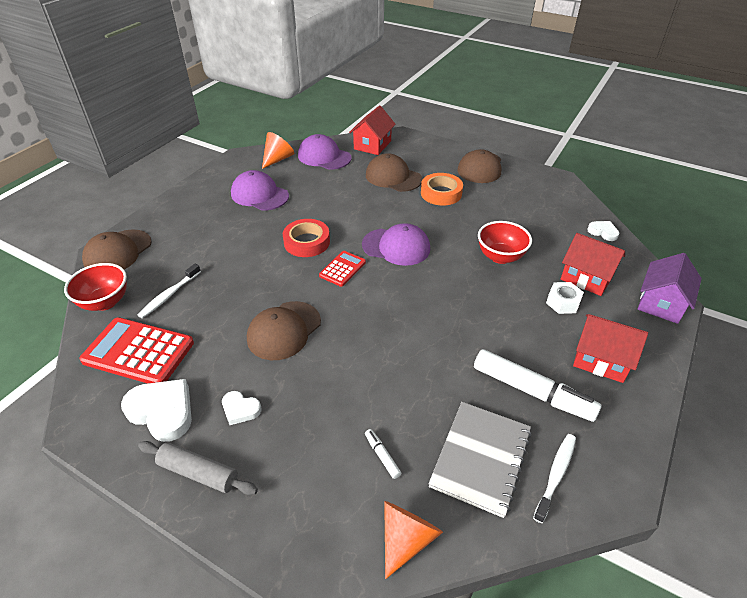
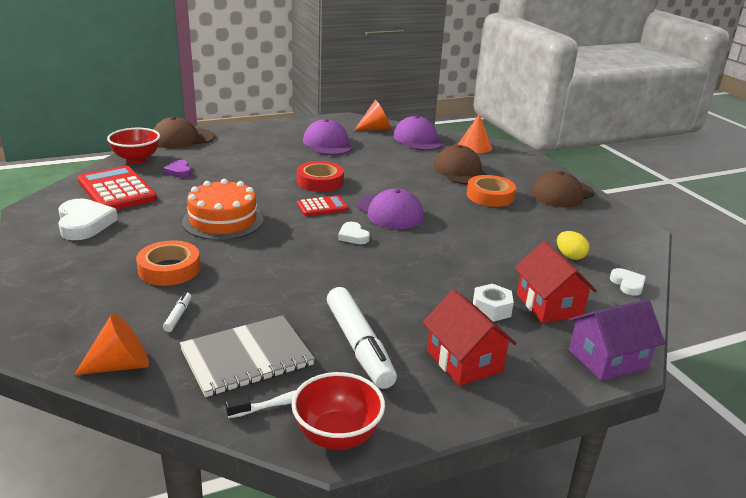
camera: 35 degrees right, 15 degrees down
white toothbrush [138,264,201,318] -> purple heart [164,160,191,178]
grey rolling pin [138,441,258,495] -> none
white heart [222,391,261,425] -> white heart moved to [338,222,370,244]
brown cap [247,301,321,360] -> orange cake [182,179,263,240]
red house [349,105,396,155] -> orange cone [458,114,492,153]
red bowl [478,221,532,264] -> red bowl moved to [291,372,385,450]
none -> orange tape [136,241,201,286]
none -> yellow egg [557,231,589,260]

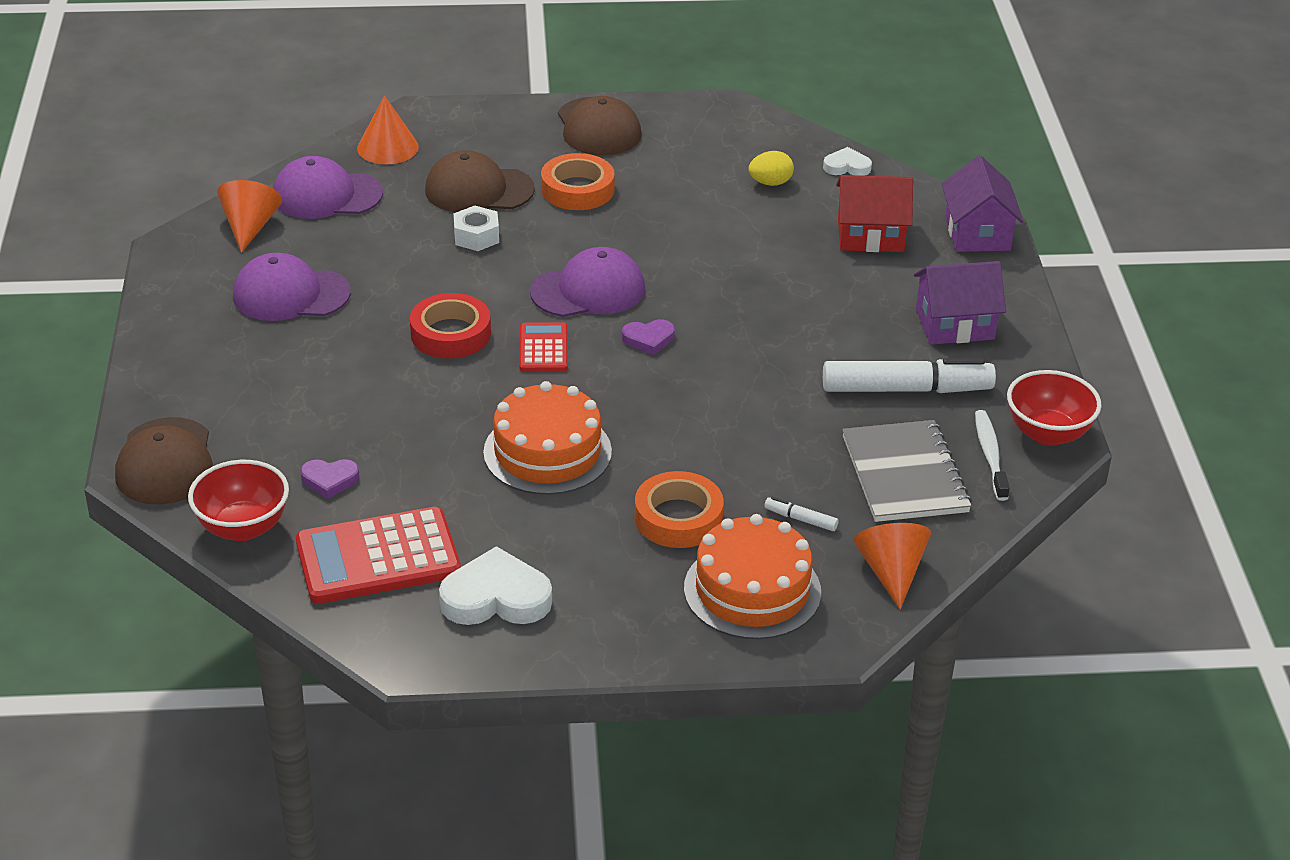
camera: 70 degrees left, 10 degrees up
white heart [338,222,370,244] -> purple heart [622,319,675,355]
red house [422,289,517,386] -> purple house [914,261,1006,345]
white nut [473,284,514,322] -> white nut moved to [453,206,499,251]
none -> orange cake [684,514,821,639]

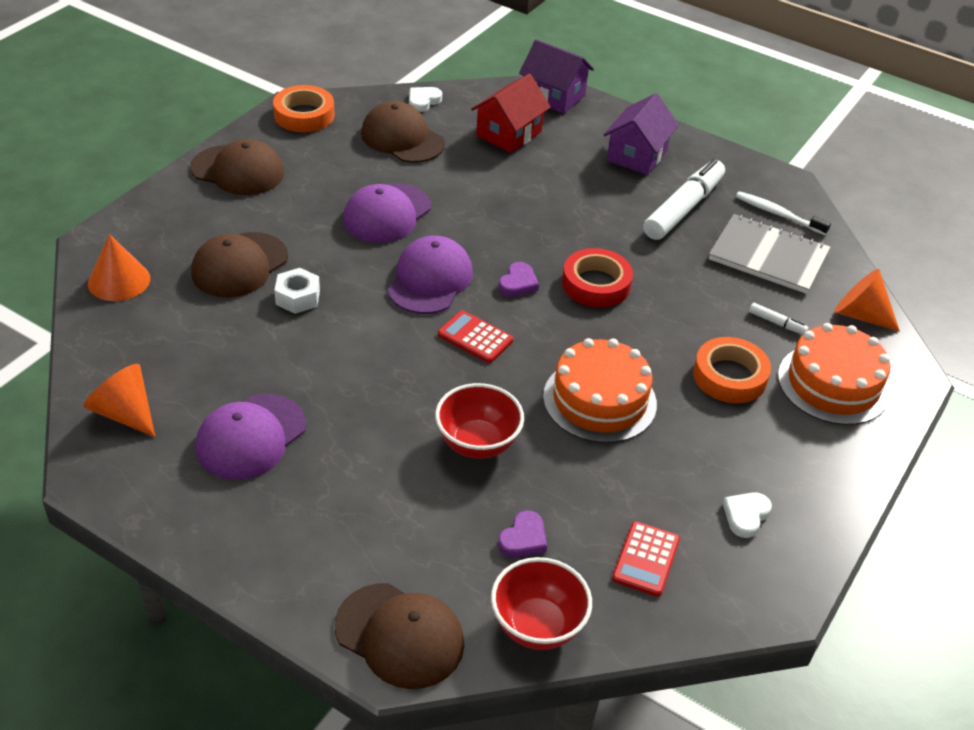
camera: 55 degrees left, 5 degrees up
purple cap [273,156,383,219] -> purple cap moved to [343,183,431,243]
red calculator [296,507,461,604] -> red calculator [612,521,680,597], size x0.55
red tape [410,293,491,359] -> red tape moved to [562,248,633,308]
white heart [439,546,552,625] -> white heart [723,492,772,538], size x0.55
orange tape [541,153,615,210] -> orange tape moved to [273,85,334,132]
yellow egg [748,151,794,186] -> brown cap [361,101,445,163]
white marker [765,497,838,531] -> white marker turned 120 degrees counterclockwise [749,303,809,335]
red bowl [1007,370,1102,446] -> red bowl moved to [435,383,524,459]

